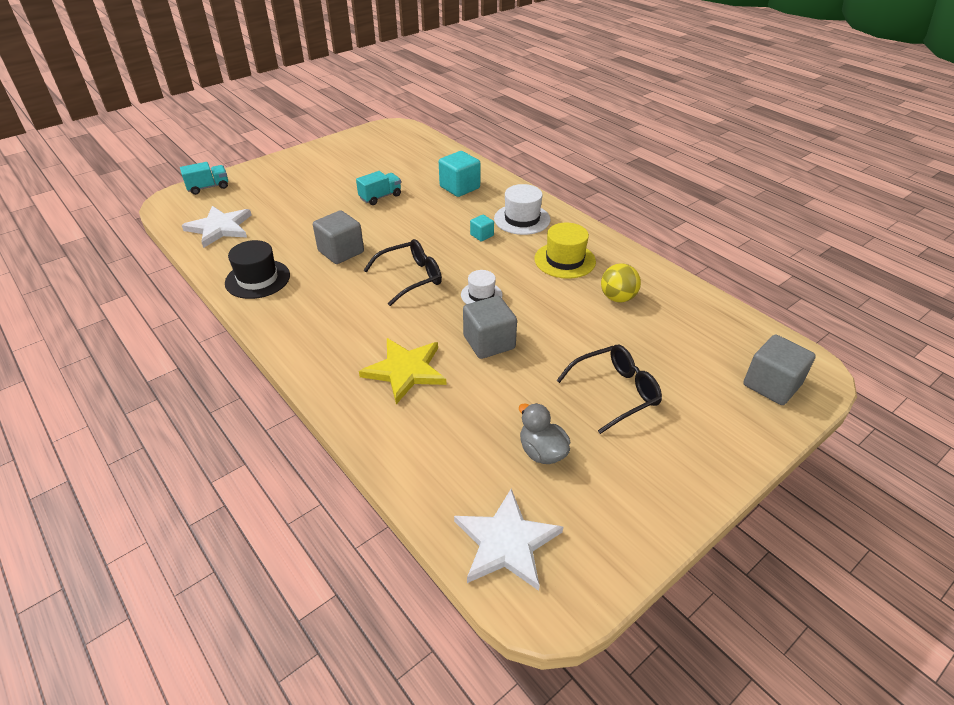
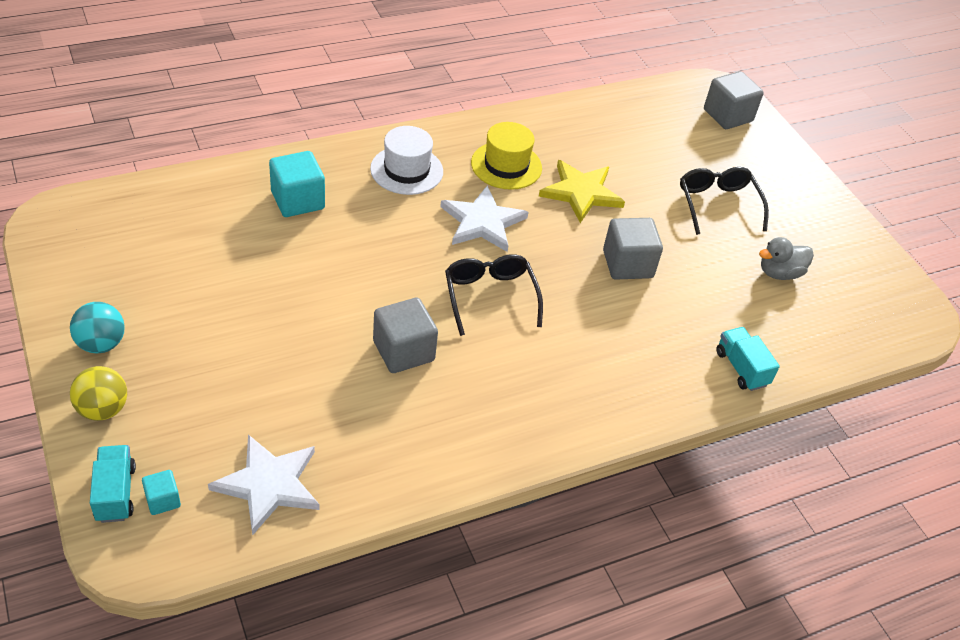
camera: 80 degrees left, 5 degrees up
black hat [225,240,290,299] -> none
turquoise truck [356,171,401,205] -> turquoise truck moved to [716,327,780,391]
yellow star [359,338,447,404] -> yellow star moved to [539,160,625,223]
white star [454,489,563,591] -> white star moved to [440,186,529,252]
white hat [461,270,502,304] -> none
turquoise cube [470,215,494,241] -> turquoise cube moved to [142,470,181,515]
yellow ball [601,263,641,302] -> yellow ball moved to [70,366,127,421]
none -> turquoise ball [70,302,125,353]

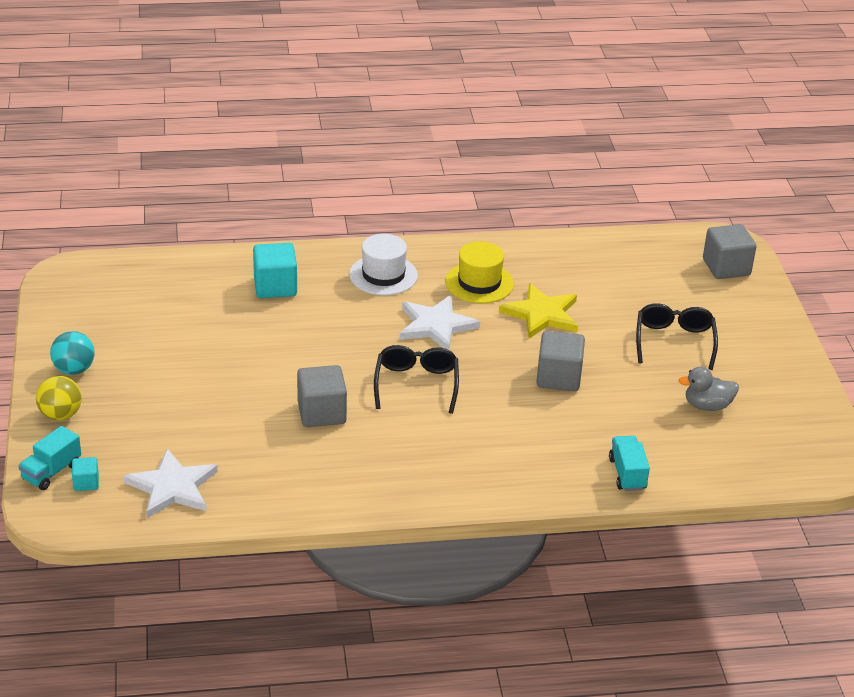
camera: 20 degrees right, 10 degrees down
turquoise truck [90,445,136,523] -> turquoise truck turned 150 degrees counterclockwise [18,426,81,490]

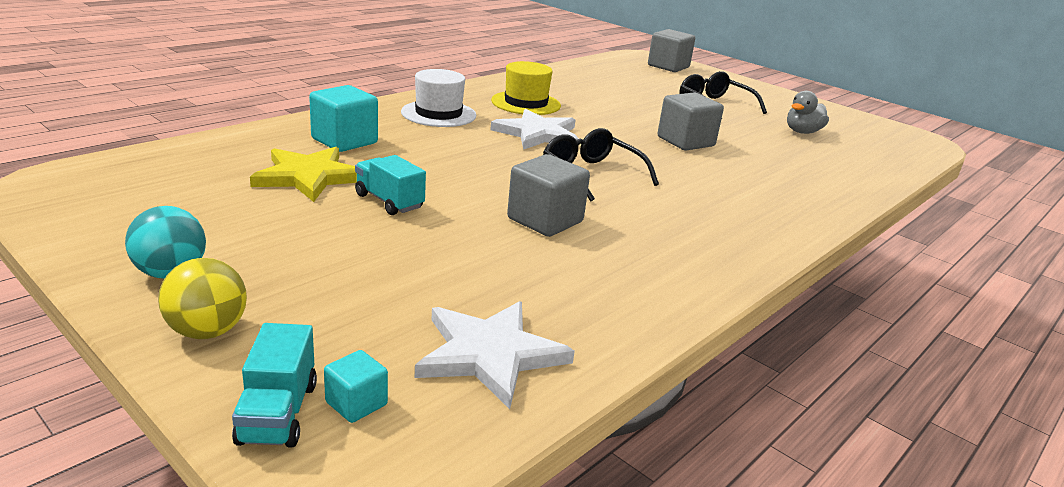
camera: 40 degrees left, 10 degrees down
yellow star [499,283,578,338] -> yellow star moved to [250,147,357,202]
turquoise truck [609,436,650,491] -> turquoise truck moved to [355,155,426,215]

